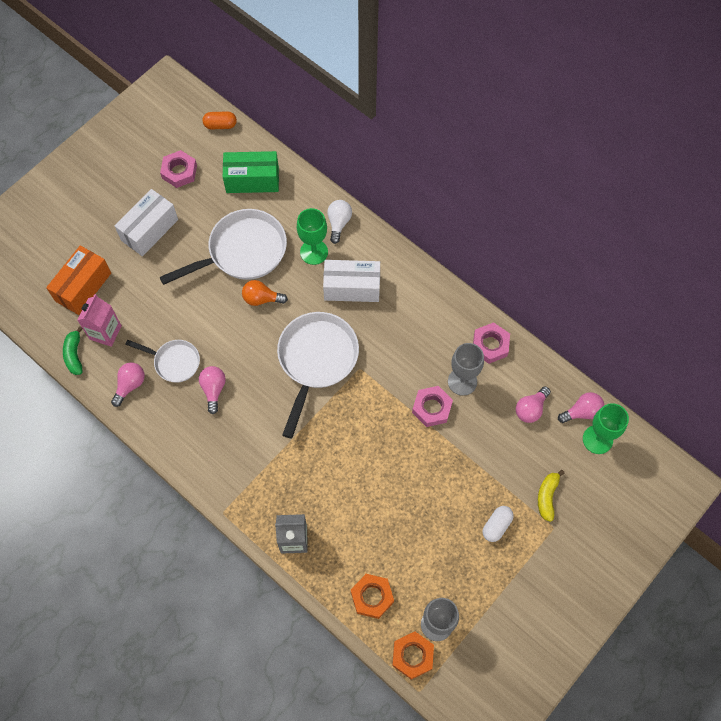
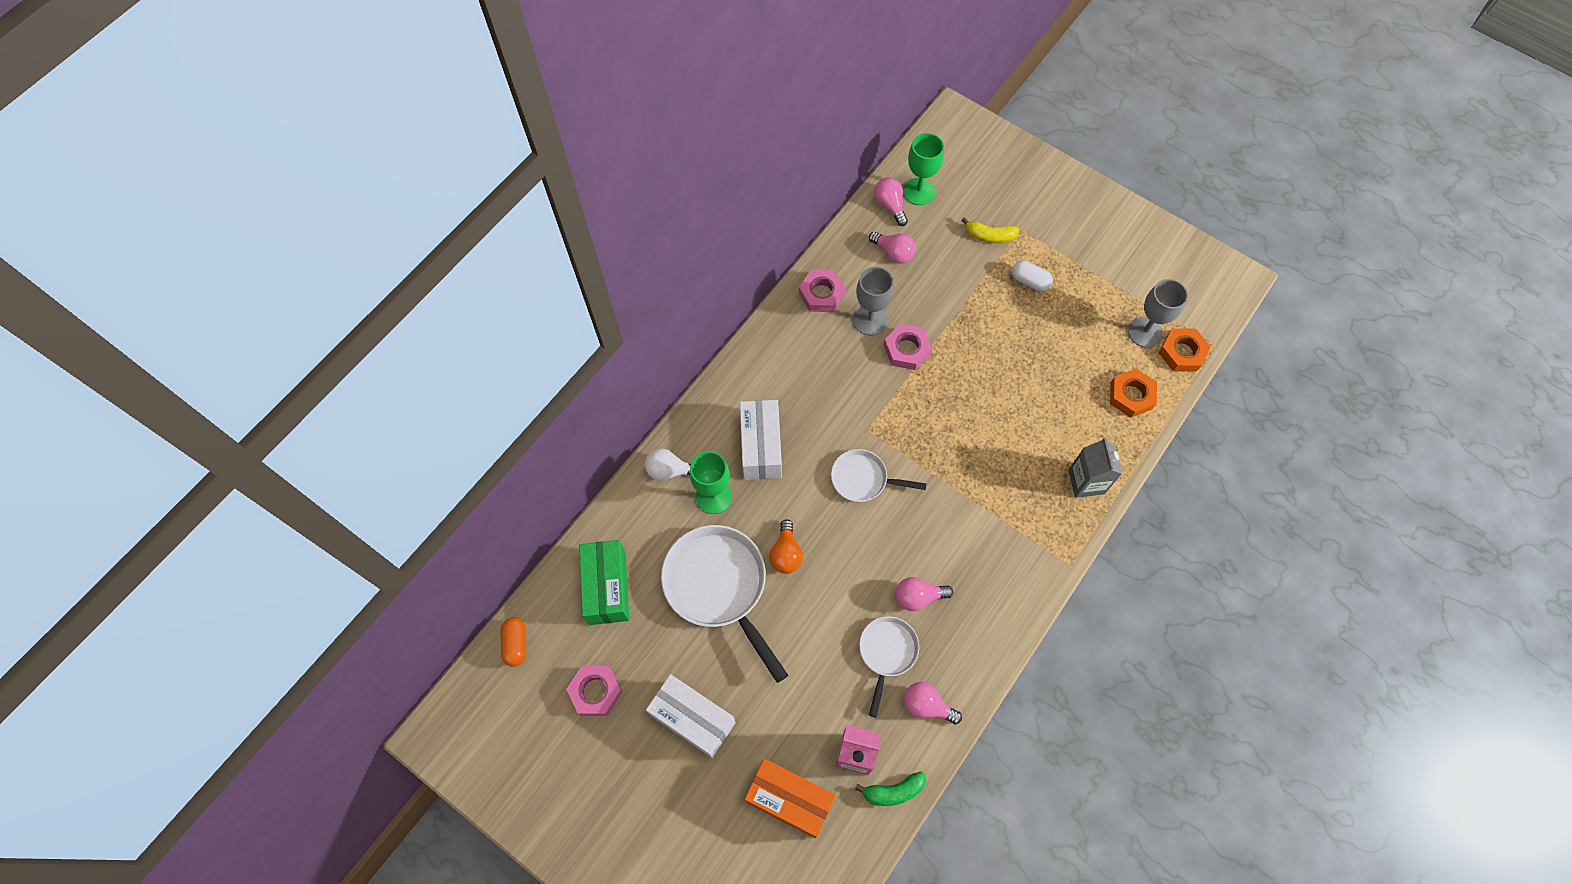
camera: 95 degrees left, 0 degrees up
white pan [277,312,359,439] -> white pan [831,449,926,502], size x0.56

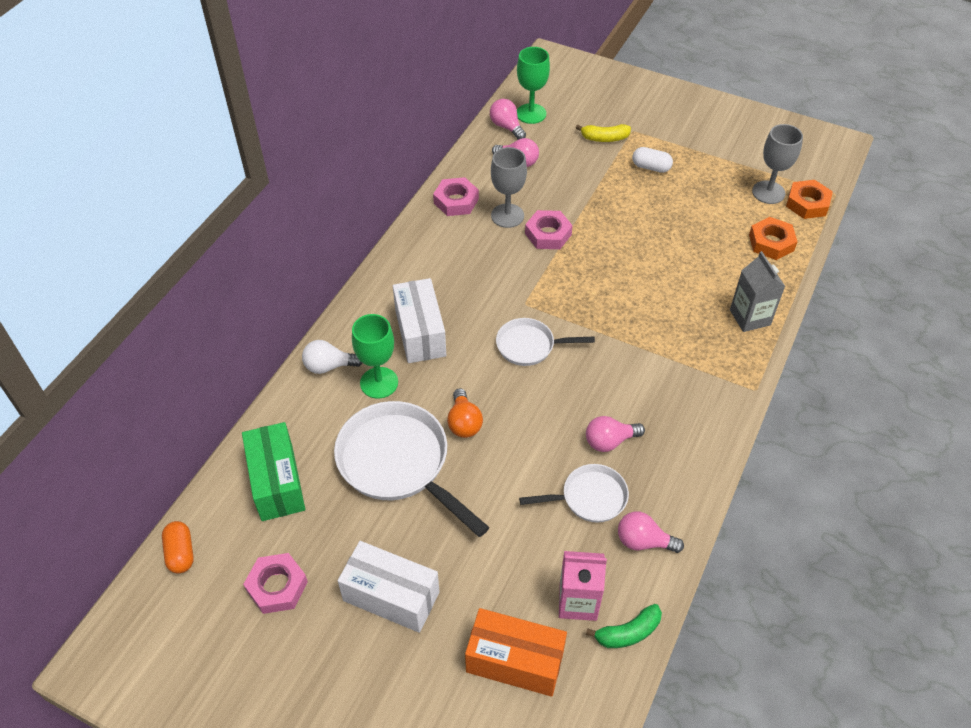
camera: 10 degrees left, 15 degrees down
white pan [859,616,919,717] -> white pan turned 75 degrees clockwise [519,464,629,523]

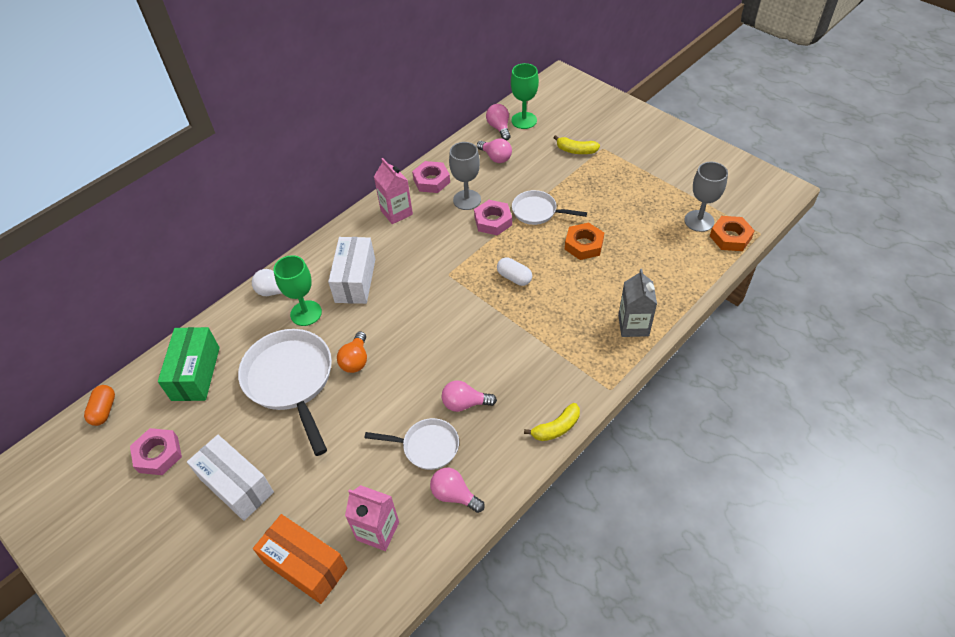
camera: 20 degrees right, 0 degrees up
white pan [496,318,595,366] -> white pan moved to [512,190,587,225]
green banana [586,604,662,648] -> none
white capsule [632,147,673,173] -> white capsule moved to [497,257,532,286]
orange nut [749,217,798,260] -> orange nut moved to [565,222,604,260]
none -> pink carton [374,158,413,224]
none -> yellow banana [524,403,580,441]

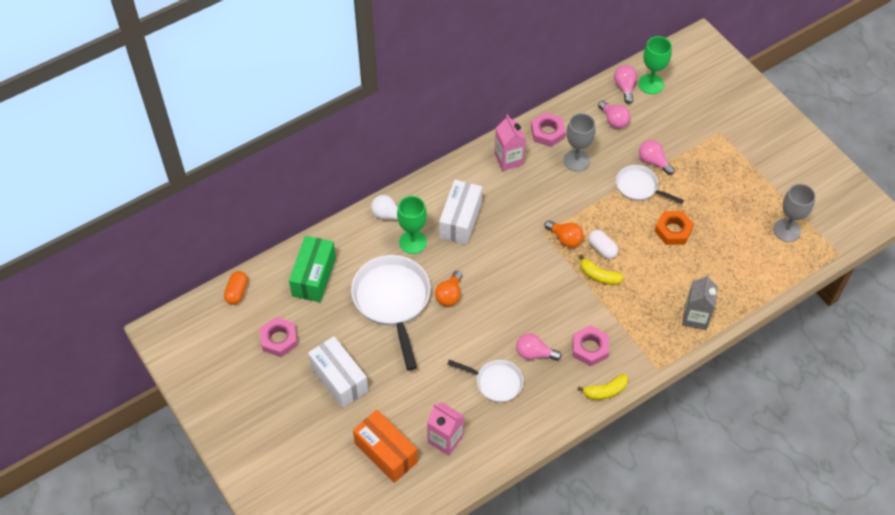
camera: 10 degrees right, 5 degrees up
pink light bulb [430,468,485,513] -> pink light bulb moved to [639,140,674,175]
pink nut [474,200,512,235] -> pink nut moved to [572,325,609,366]
yellow banana [554,135,600,154] -> yellow banana moved to [579,254,624,285]
orange nut [710,216,755,251] -> none
none -> orange light bulb [545,220,583,248]

